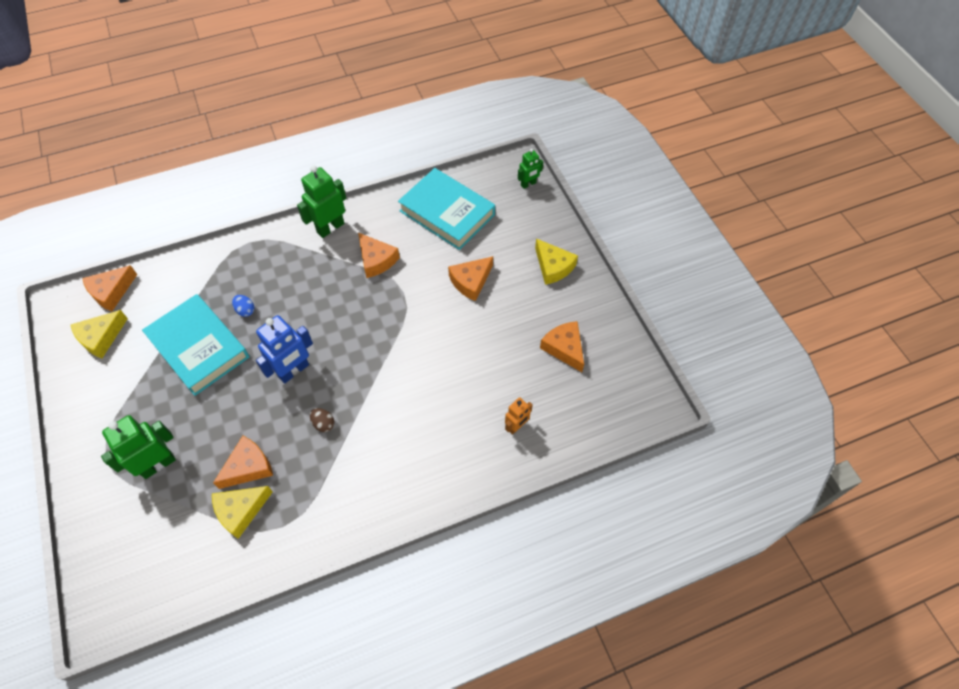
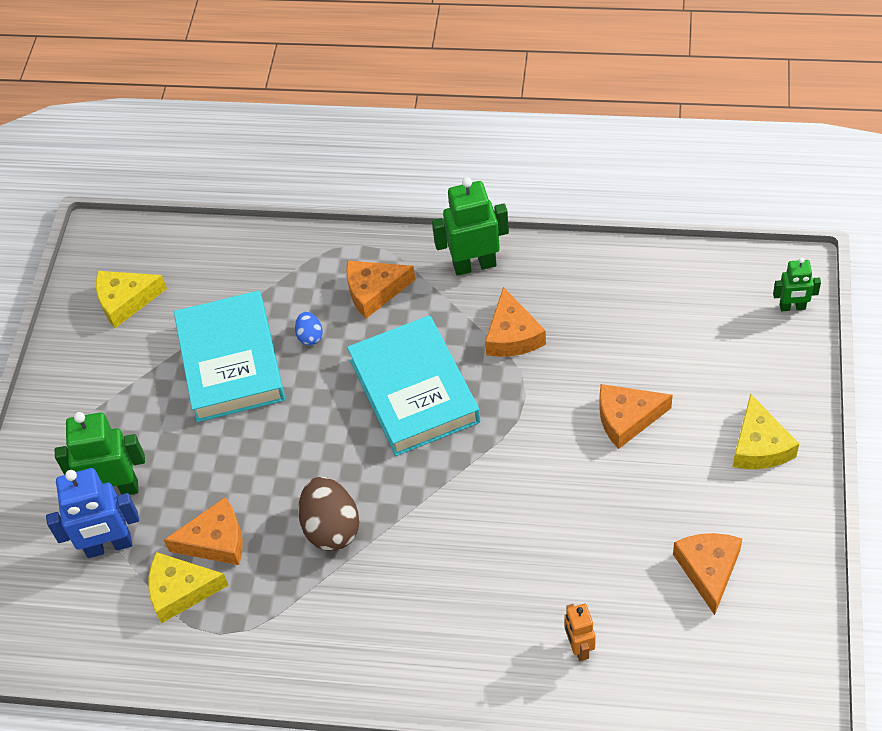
camera: 35 degrees right, 5 degrees down
orange cheese [82,265,137,311] -> orange cheese moved to [346,261,415,319]
blue robot [256,315,313,384] -> blue robot moved to [46,468,139,558]
brown egg [310,408,334,432] -> brown egg [298,477,359,551], size x1.97
turquoise book [398,168,495,250] -> turquoise book moved to [347,315,480,456]
orange robot [505,397,533,435] -> orange robot turned 90 degrees clockwise [564,604,596,661]

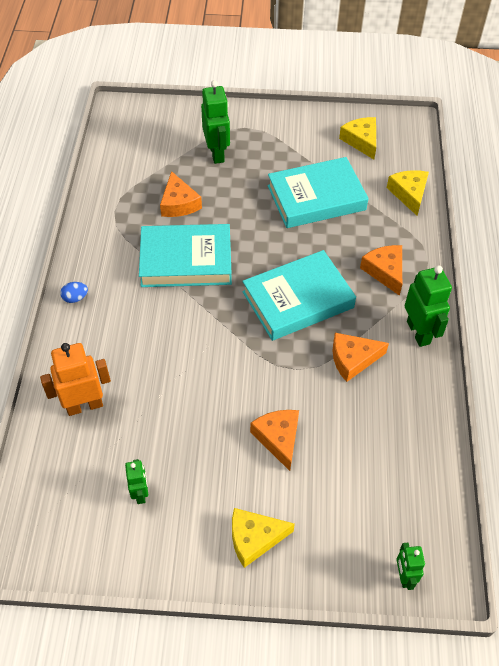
camera: 80 degrees right, 0 degrees up
blue robot [46,468,139,558] -> none
yellow cheese [148,552,229,624] -> yellow cheese moved to [387,170,429,216]
blue egg [295,312,323,346] -> blue egg moved to [60,282,88,303]
brown egg [298,477,359,551] -> turquoise book [139,224,232,287]
orange robot [564,604,596,661] -> orange robot [40,343,111,416], size x1.73
orange cheese [673,533,742,615] -> green robot [125,459,148,504]

